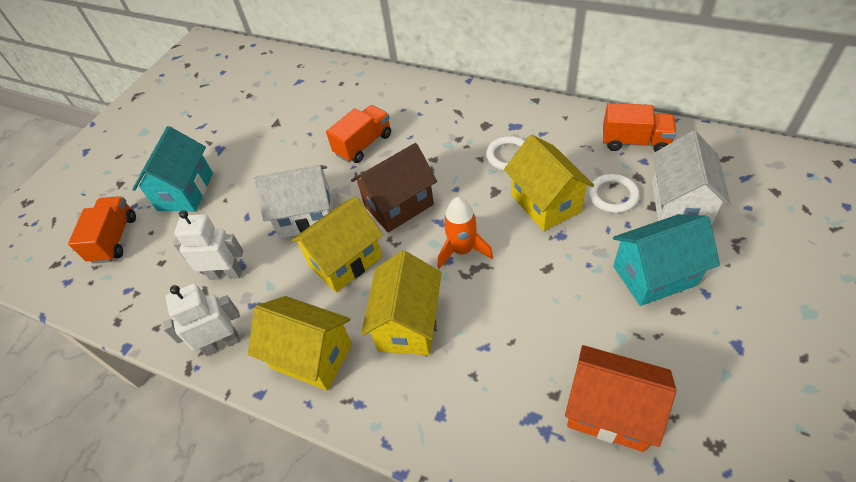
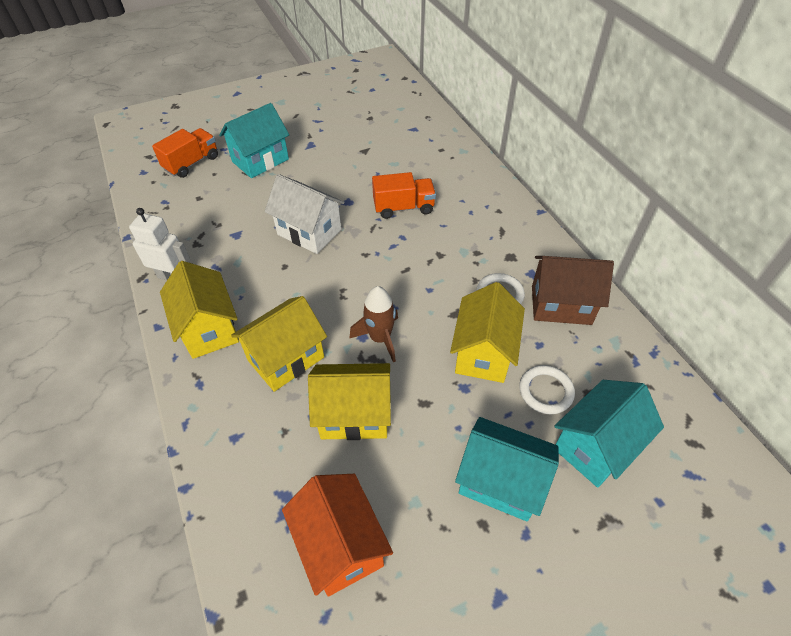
camera: 35 degrees right, 0 degrees up
white robot [173,210,243,280] -> none
yellow house [291,197,383,293] -> yellow house moved to [308,363,391,440]
brown house [351,143,437,233] -> brown house moved to [532,256,614,325]
orange rocket [437,197,493,269] -> brown rocket [349,286,398,362]
orange truck [603,103,676,152] -> none
white house [652,131,731,225] -> turquoise house [554,380,664,488]

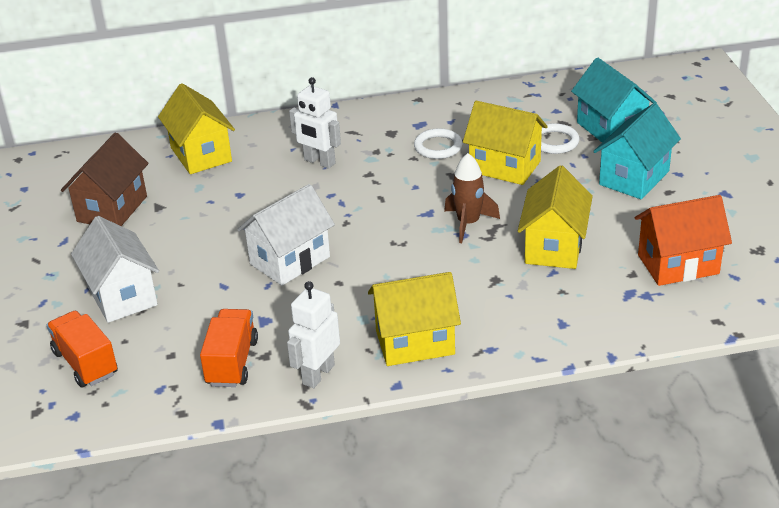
camera: 75 degrees left, 15 degrees down
turquoise house [219,103,289,178] -> white house [71,216,159,323]
yellow house [231,296,327,392] -> yellow house moved to [158,83,235,174]
orange truck [372,172,436,219] -> orange truck moved to [200,309,258,387]
brown house [532,256,614,325] -> brown house moved to [61,133,149,226]
none -> white robot [289,77,341,169]

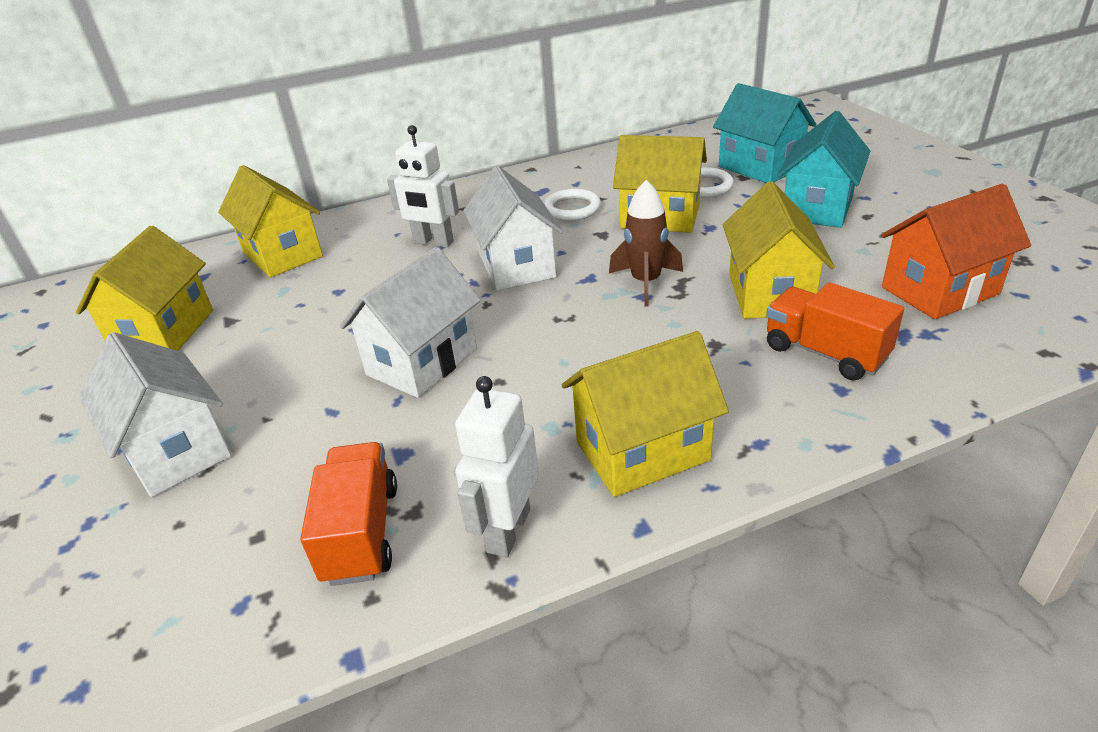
camera: 10 degrees left, 0 degrees up
orange truck [47,311,118,388] -> orange truck moved to [766,282,904,380]
brown house [61,133,149,226] -> yellow house [76,226,213,351]
none -> white house [463,166,563,291]

